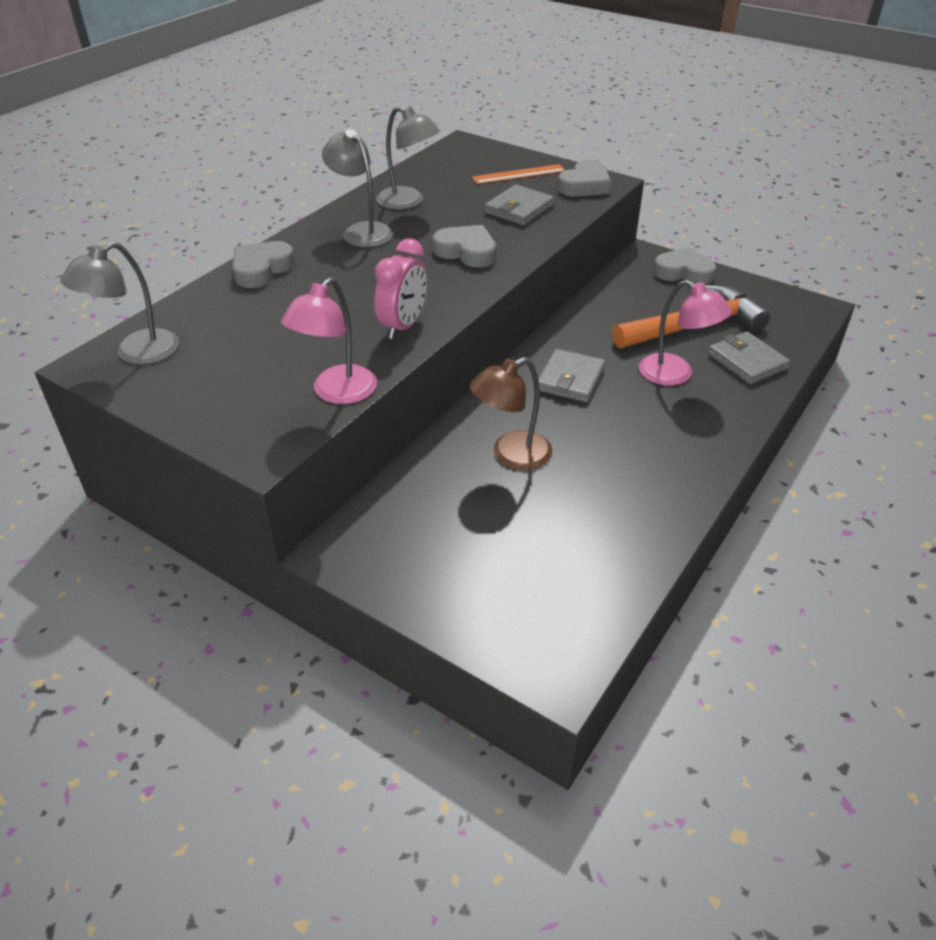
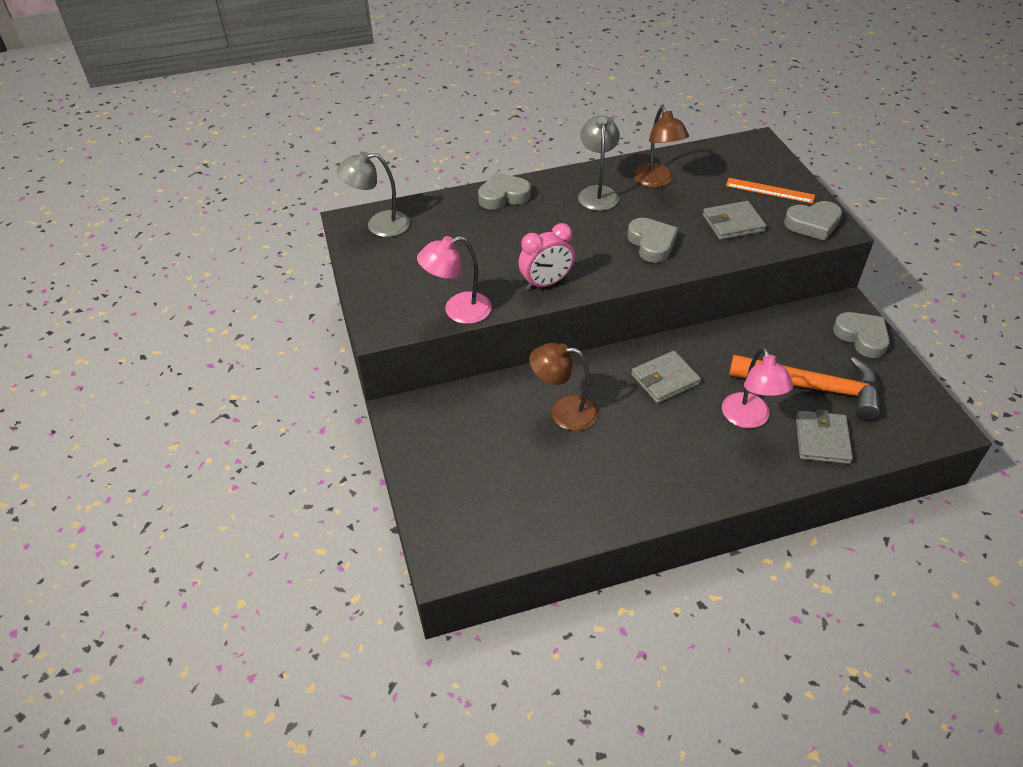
camera: 40 degrees right, 5 degrees up
grey lamp [376,106,440,210] -> brown lamp [633,107,689,188]

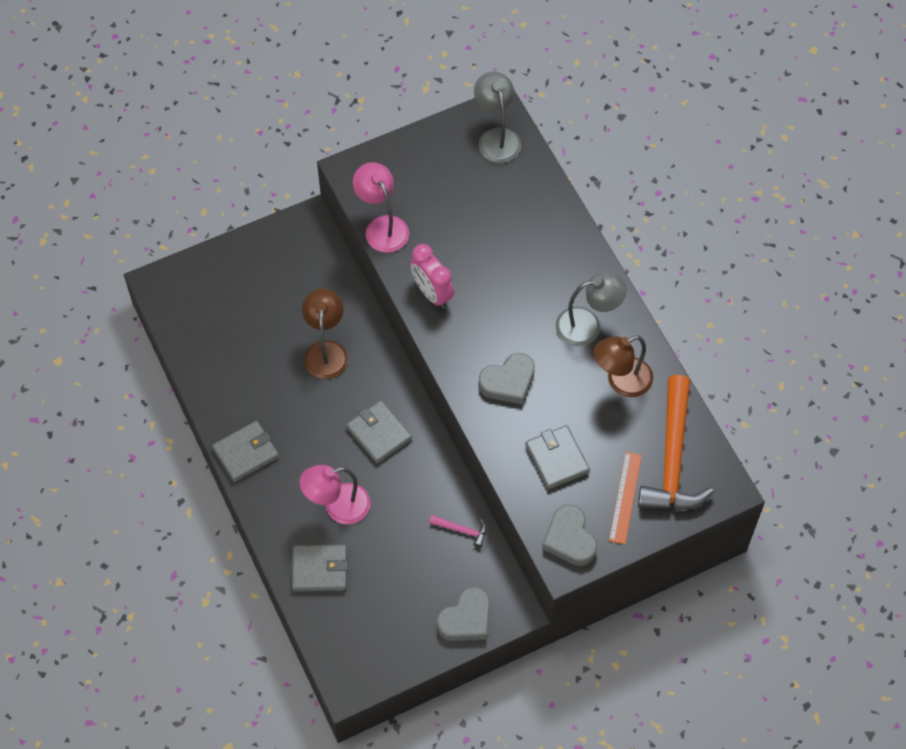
camera: 80 degrees right, 15 degrees up
grey heart [478,172,531,210] -> none
orange hammer [729,354,880,420] -> orange hammer moved to [638,375,714,510]
none -> grey wallet [212,421,279,482]
none -> pink hammer [429,515,487,548]

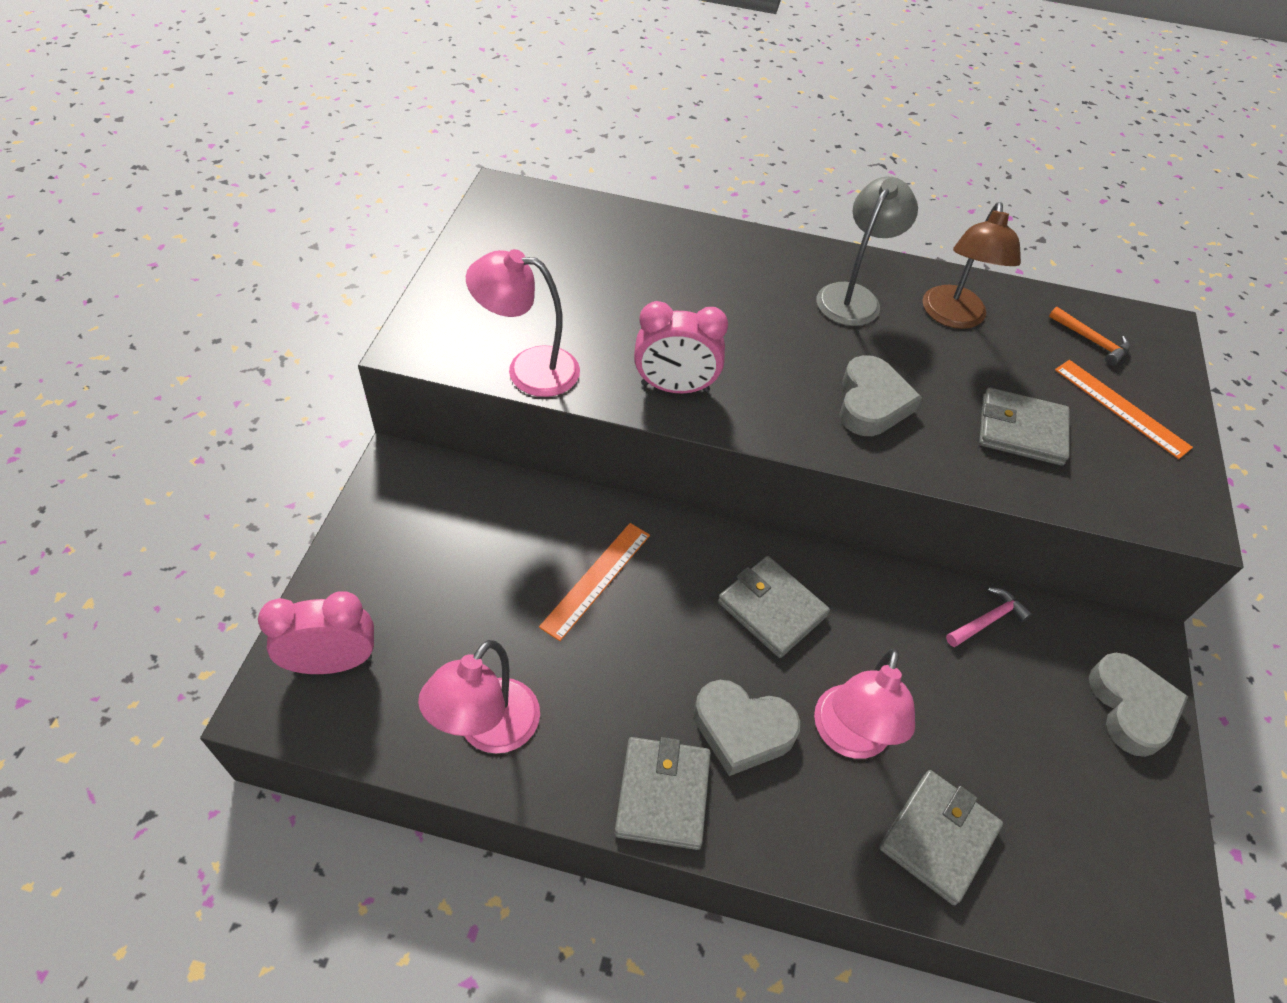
camera: 55 degrees left, 10 degrees down
brown lamp [302,288,348,379] -> orange ruler [539,523,650,641]
grey wallet [346,400,412,464] -> grey wallet turned 45 degrees clockwise [718,556,830,658]
grey lamp [474,71,521,163] -> none
grey heart [542,504,597,566] -> grey heart moved to [694,680,800,776]
orange hammer [638,375,714,510] -> orange hammer [1049,306,1130,366], size x0.41
none -> pink clock [258,591,374,674]
none -> pink lamp [418,640,540,754]

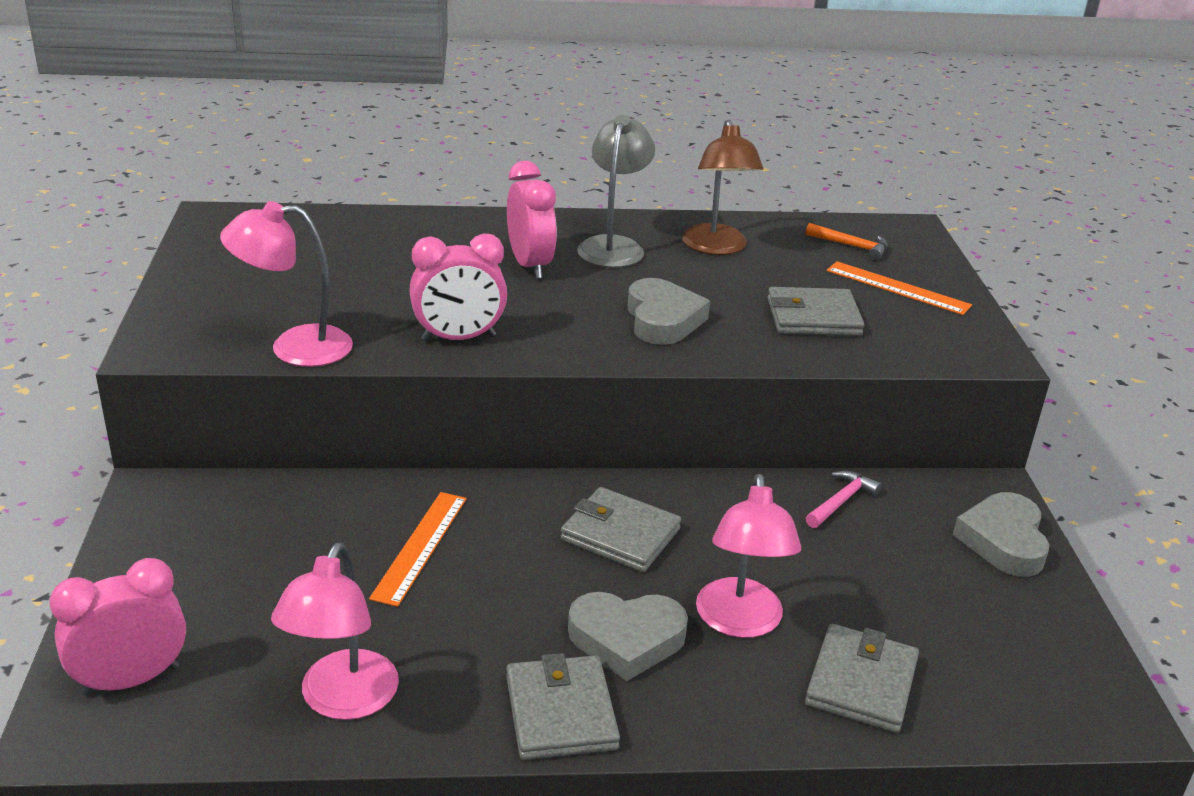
camera: 15 degrees left, 20 degrees down
grey heart [1089,653,1188,757] -> grey heart turned 150 degrees counterclockwise [953,492,1050,577]
none -> pink clock [507,161,557,279]

